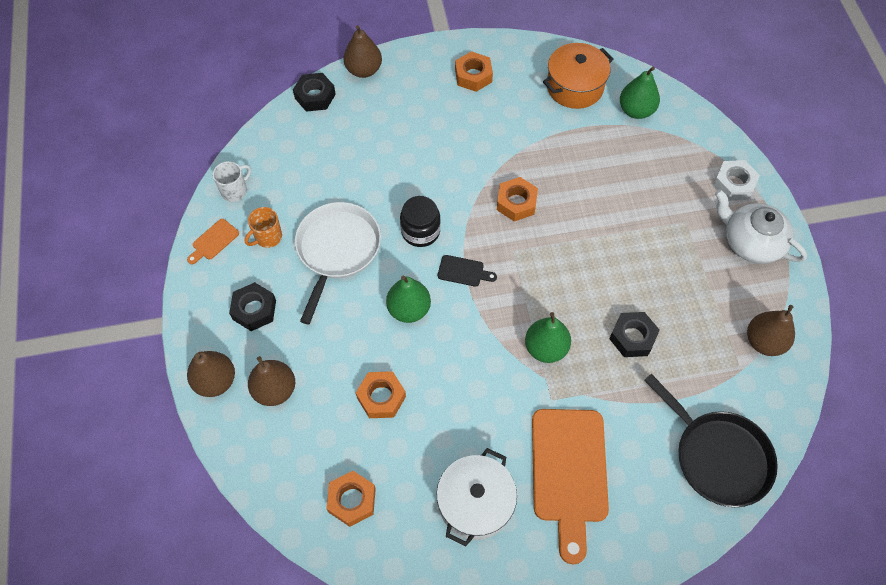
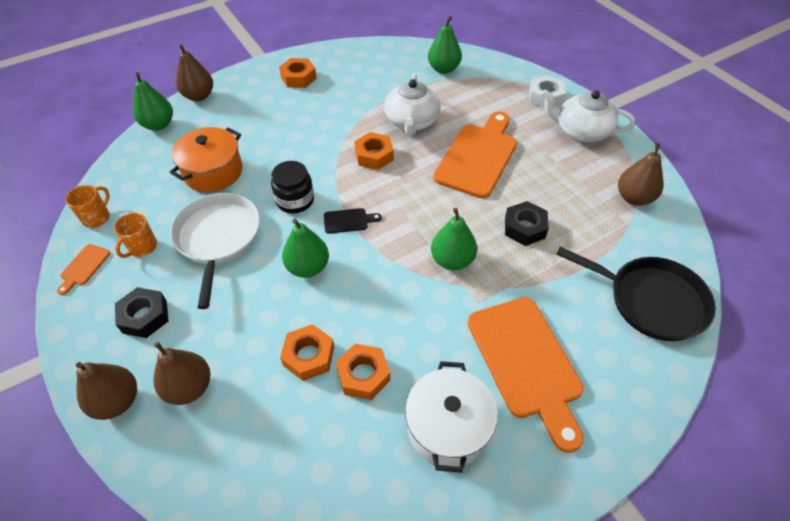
camera: 20 degrees left, 10 degrees down
white mug [213,161,251,202] -> orange mug [65,185,110,228]
black nut [293,73,336,112] -> green pear [133,72,173,131]
orange nut [326,471,376,527] -> orange nut moved to [336,343,390,400]
orange pot [543,43,614,109] -> orange pot moved to [170,127,243,192]
none -> white teapot [384,73,441,136]
none -> orange cutting board [433,111,517,199]

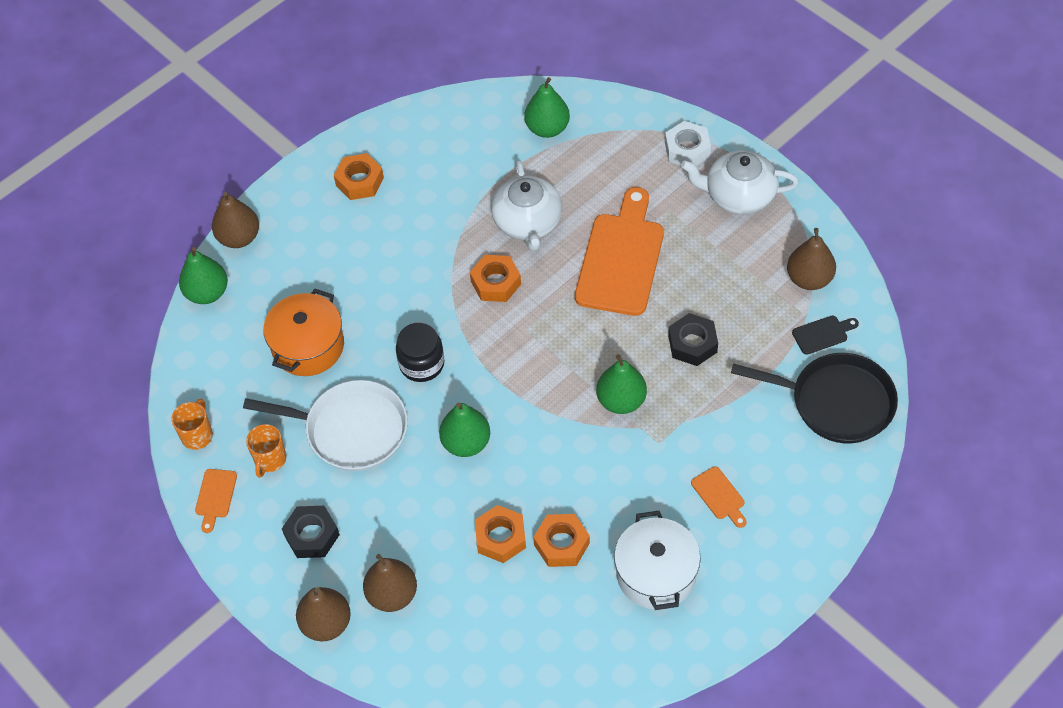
camera: 10 degrees left, 5 degrees up
white pan [170,193,260,309] -> white pan turned 120 degrees clockwise [243,380,408,471]
black cutting board [324,208,382,234] -> black cutting board moved to [792,315,859,355]
orange cutting board [468,297,584,453] -> orange cutting board [691,466,747,528], size x0.43

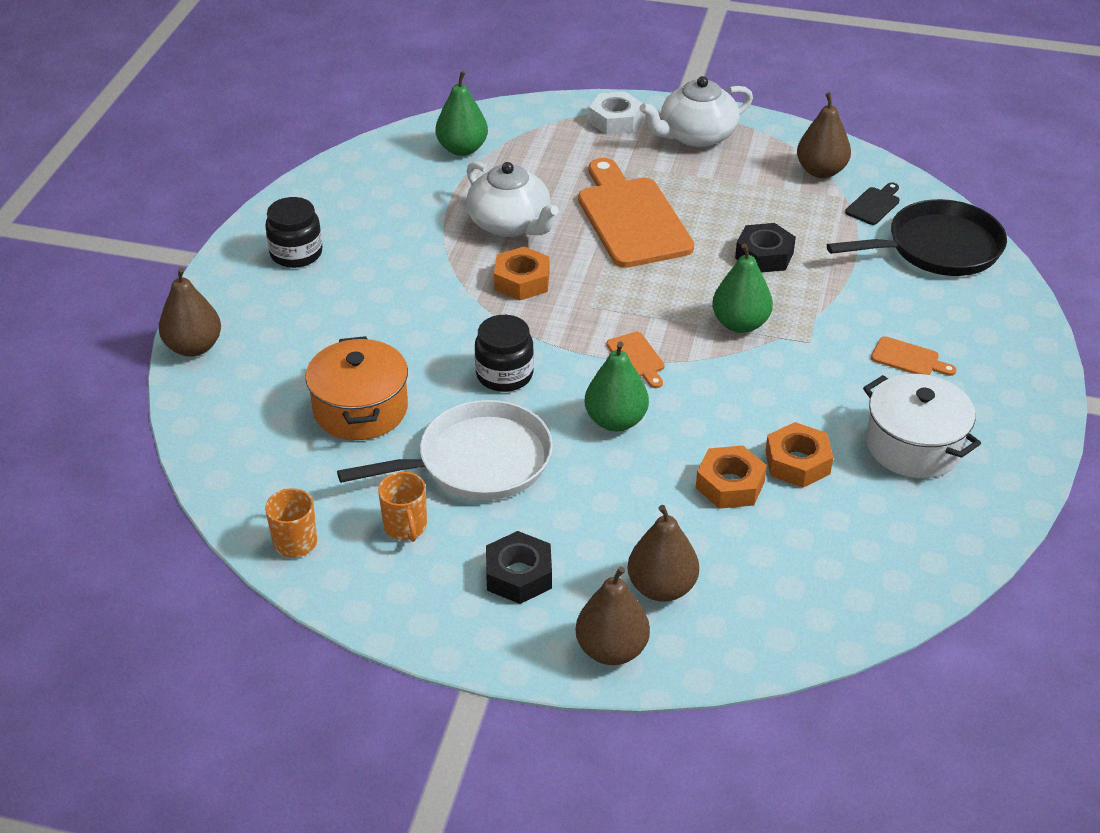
camera: 35 degrees left, 15 degrees down
green pear [179,247,228,304] -> none
orange cutting board [195,469,237,533] -> orange cutting board moved to [607,332,665,388]
orange nut [334,153,384,200] -> black jar [265,197,322,268]

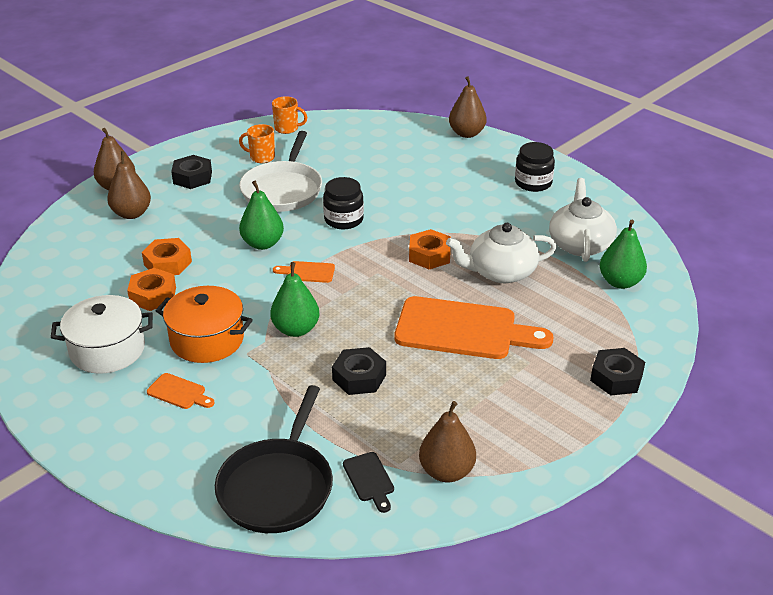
camera: 120 degrees right, 5 degrees down
orange pot [305,336,408,440] -> orange pot moved to [156,286,253,363]
white nut [589,92,642,135] -> black nut [590,348,645,395]
white teapot [640,76,753,147] -> white teapot moved to [549,178,617,262]
orange cutting board [871,336,957,376] -> orange cutting board turned 120 degrees counterclockwise [147,373,214,409]

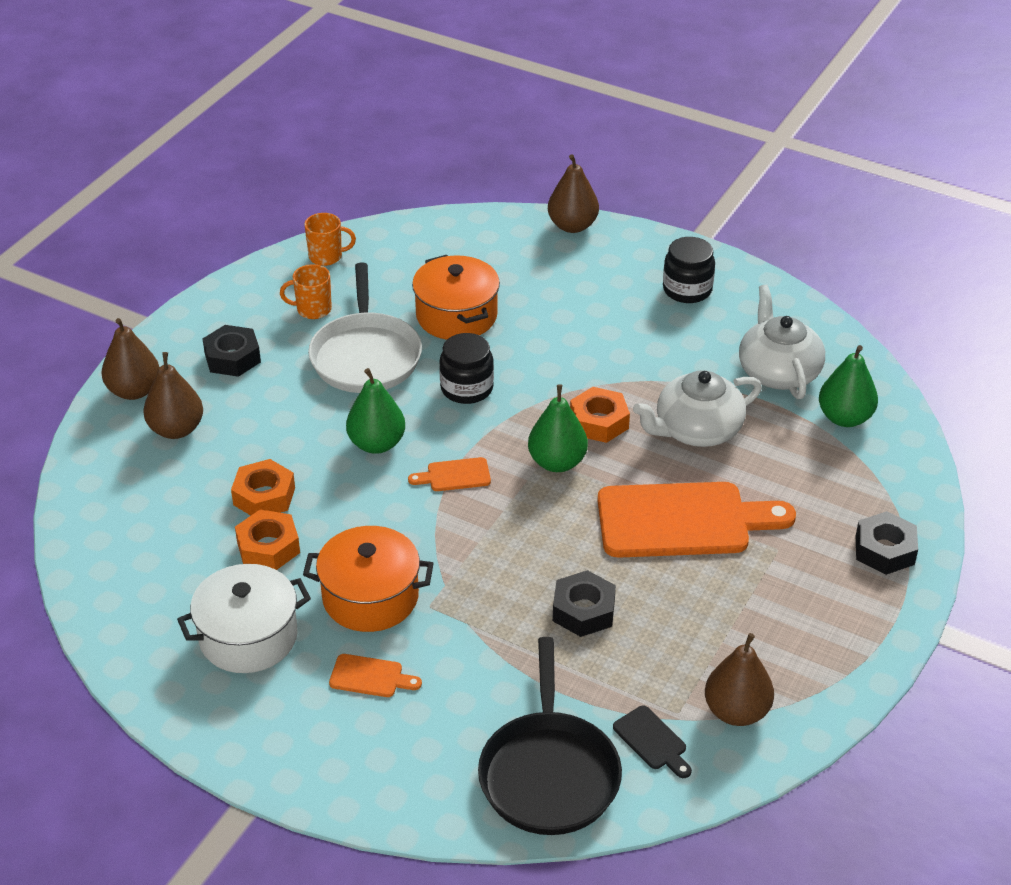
camera: 15 degrees left, 5 degrees up
green pear [270,262,320,337] -> green pear moved to [528,384,588,472]
none -> orange pot [412,255,500,340]

